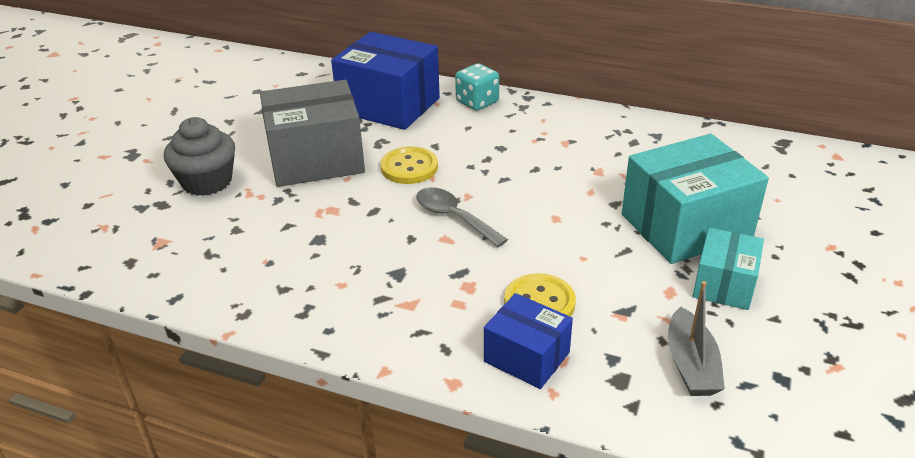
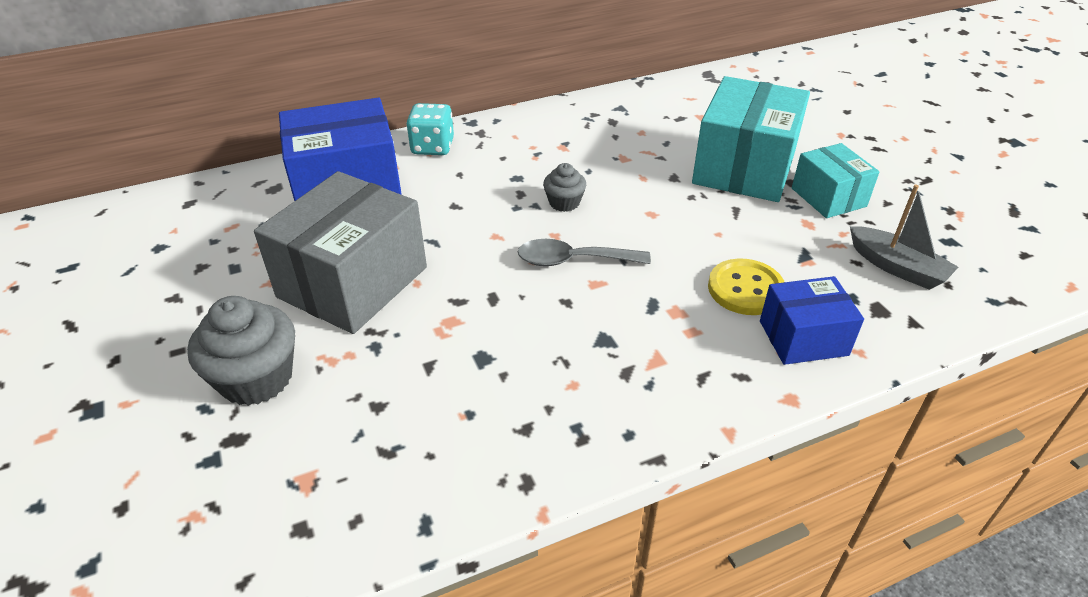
camera: 45 degrees left, 5 degrees up
yellow button [380,147,438,184] -> none
none -> grey cupcake [543,163,586,212]

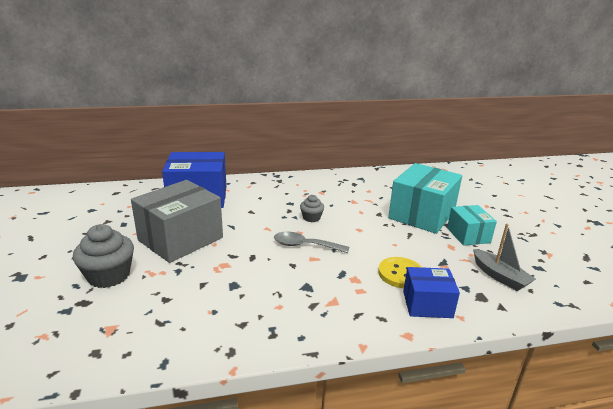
camera: 10 degrees right, 15 degrees down
turquoise dice [406,103,454,155] -> none

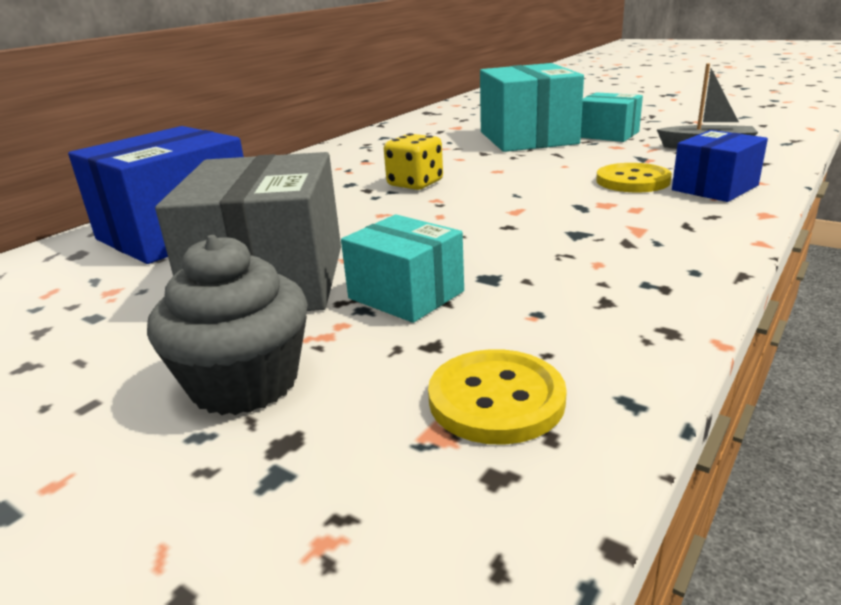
camera: 40 degrees left, 0 degrees up
grey spoon [274,231,350,253] -> none
grey cupcake [300,195,324,222] -> yellow dice [384,133,443,190]
none -> turquoise box [341,215,464,323]
none -> yellow button [428,349,567,445]

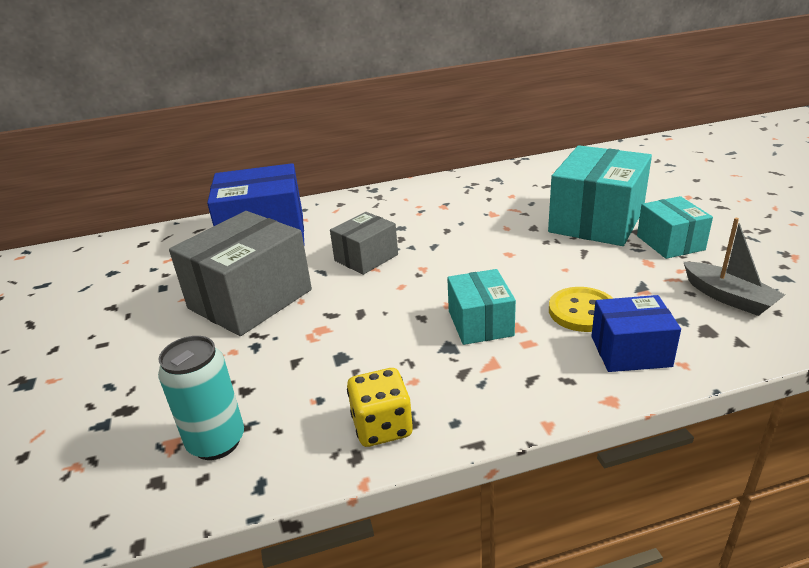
camera: 40 degrees right, 5 degrees up
grey cupcake [147,235,308,415] -> none
turquoise box [341,215,464,323] -> turquoise box moved to [447,269,516,345]
yellow dice [384,133,443,190] -> yellow dice moved to [347,368,413,447]
yellow button [428,349,567,445] -> turquoise can [158,336,244,460]
none -> grey box [330,212,398,275]

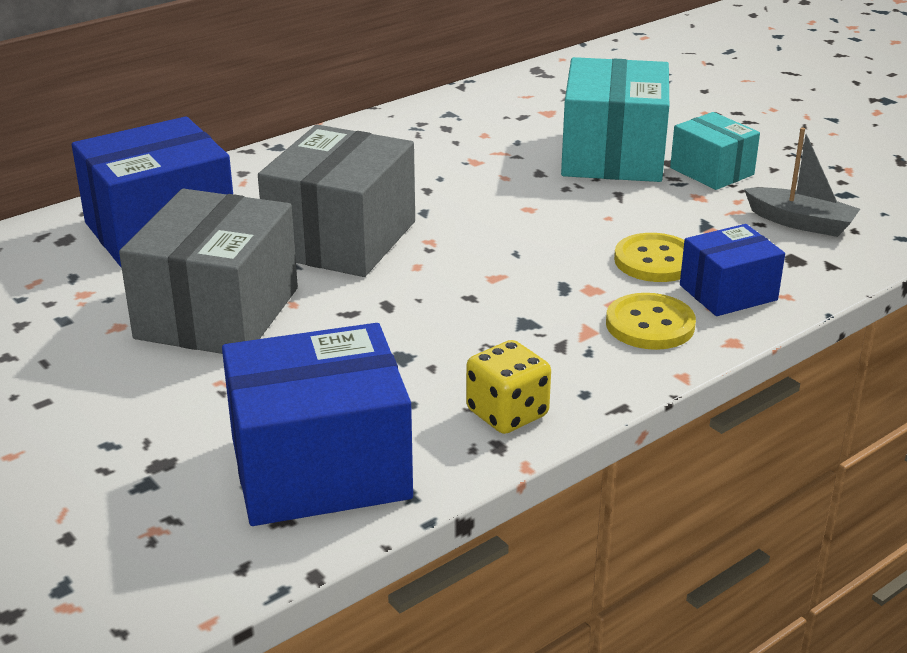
camera: 25 degrees left, 0 degrees up
turquoise can [158,336,244,460] -> blue box [222,323,413,526]
grey box [330,212,398,275] -> grey box [258,125,415,277], size x1.77
turquoise box [447,269,516,345] -> none
none -> yellow button [606,293,696,350]

